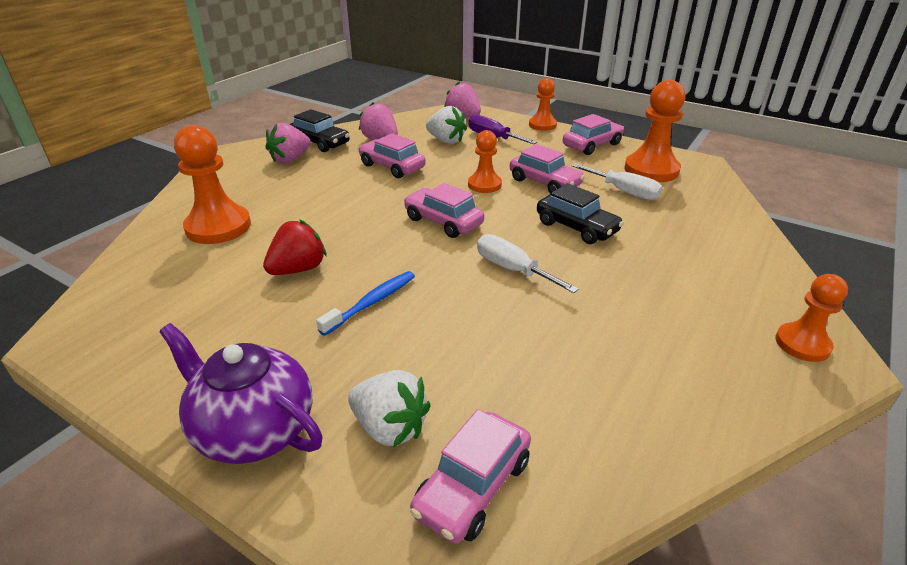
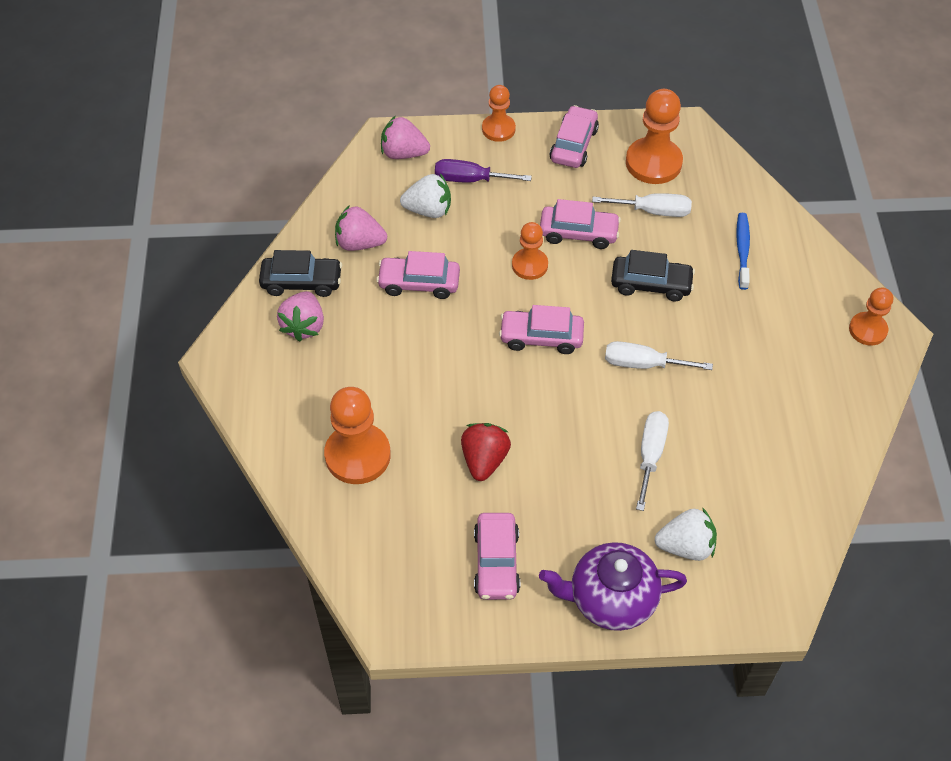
camera: 35 degrees left, 20 degrees up
blue toothbrush [316,271,415,336] -> blue toothbrush moved to [736,213,750,290]
pink car [410,409,531,544] -> pink car moved to [474,513,520,600]
none -> white screwdriver [636,411,669,511]

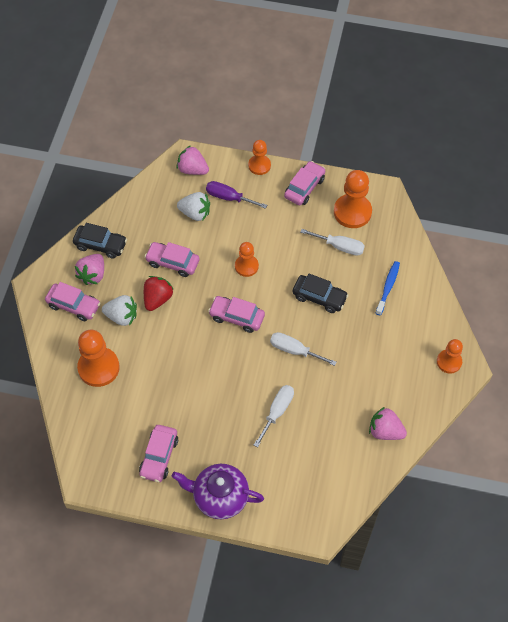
camera: 15 degrees right, 5 degrees up
pink strawberry [335,205,387,251] -> pink strawberry moved to [369,407,407,440]
red strawberry [461,423,511,481] -> red strawberry moved to [144,276,174,311]
pink car [540,199,621,249] -> pink car moved to [45,282,100,321]
white strawberry [655,507,717,561] -> white strawberry moved to [102,295,137,326]

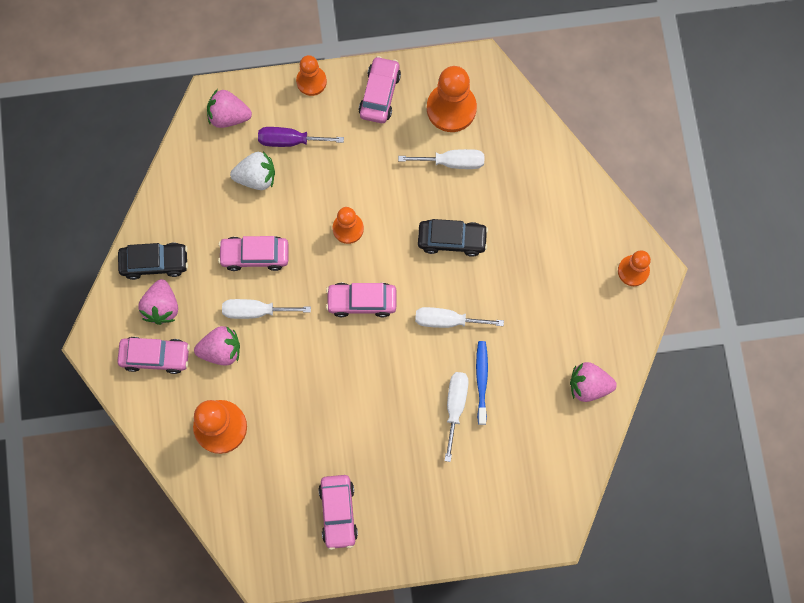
camera: 20 degrees left, 15 degrees up
white strawberry [102,295,137,326] -> pink strawberry [194,326,240,365]
red strawberry [144,276,174,311] -> white screwdriver [222,299,311,319]
purple teapot [172,464,264,519] -> none
blue toothbrush [376,261,400,315] -> blue toothbrush moved to [476,341,488,425]

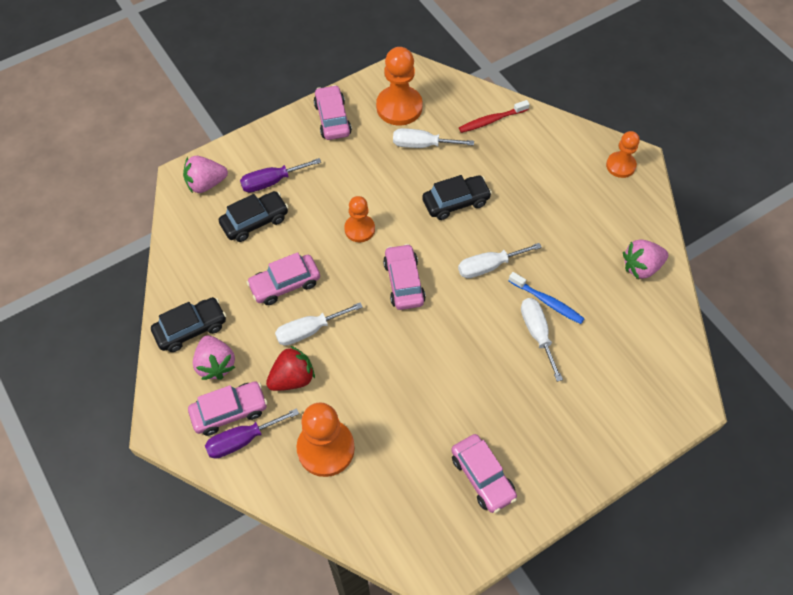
camera: 25 degrees left, 15 degrees down
pink strawberry [194,326,240,365] -> red strawberry [266,346,315,391]
white strawberry [230,152,275,190] -> black car [219,191,289,242]
orange pawn [296,55,327,96] -> none
pink car [326,283,396,317] -> pink car turned 105 degrees clockwise [383,244,426,310]
white screwdriver [398,149,484,169] -> white screwdriver turned 150 degrees counterclockwise [393,128,474,148]
blue toothbrush [476,341,488,425] -> blue toothbrush turned 150 degrees clockwise [509,272,585,324]
none -> purple screwdriver [205,408,299,459]
none -> red toothbrush [459,100,530,133]

